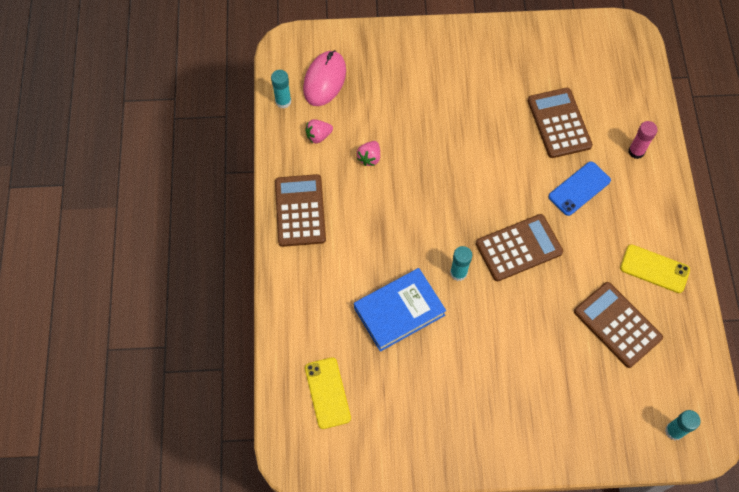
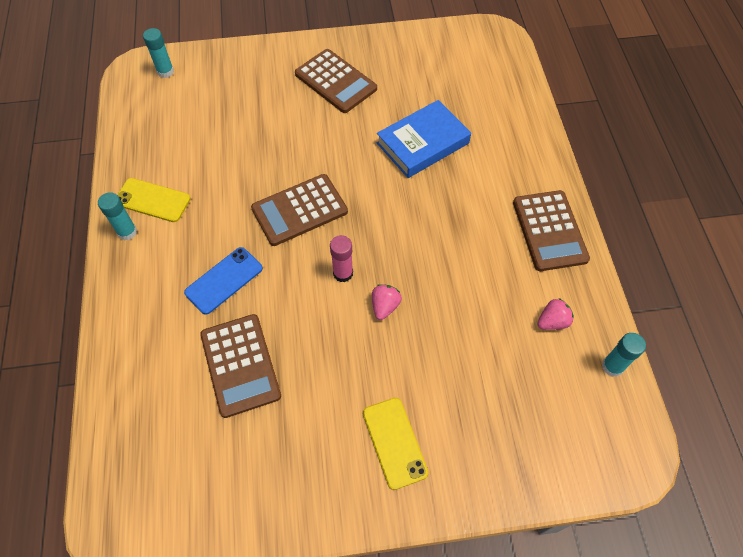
camera: 175 degrees right, 5 degrees down
pink mouse [303,50,346,106] -> none
yellow phone [305,357,351,429] -> yellow phone moved to [363,398,429,490]
pink strawberry [357,141,380,166] -> pink strawberry moved to [372,284,402,320]
turquoise glue stick [450,246,472,281] -> turquoise glue stick moved to [98,192,137,240]
brown calculator [574,282,663,368] -> brown calculator moved to [295,49,377,113]
pink glue stick [628,121,658,159] -> pink glue stick moved to [330,235,353,282]

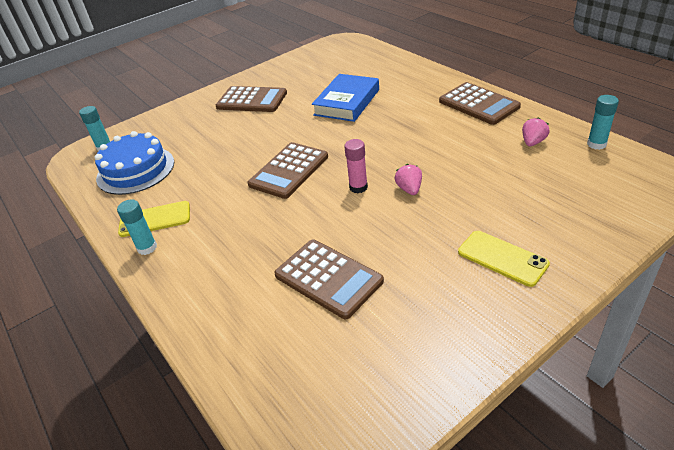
camera: 25 degrees left, 20 degrees down
blue phone [184,247,263,314] -> none
none -> blue cake [95,131,174,195]

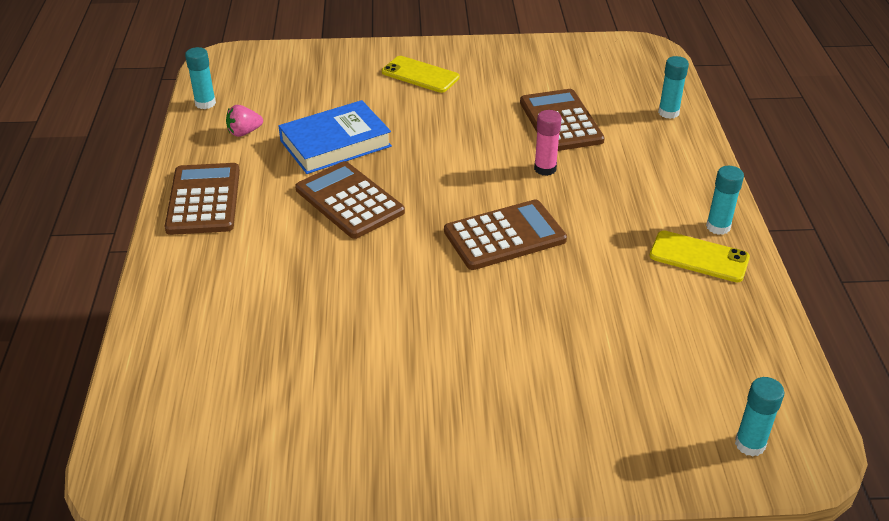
camera: 150 degrees left, 0 degrees up
blue cake [95,131,174,195] -> none
brown calculator [216,86,287,112] -> brown calculator moved to [295,161,405,239]
blue book [312,74,379,122] -> blue book moved to [278,100,392,174]
pink glue stick [344,139,368,193] -> pink glue stick moved to [534,110,562,176]
pink strawberry [395,164,422,195] -> none
yellow phone [458,231,550,287] -> yellow phone turned 45 degrees counterclockwise [382,56,460,93]
none -> turquoise glue stick [658,56,689,119]

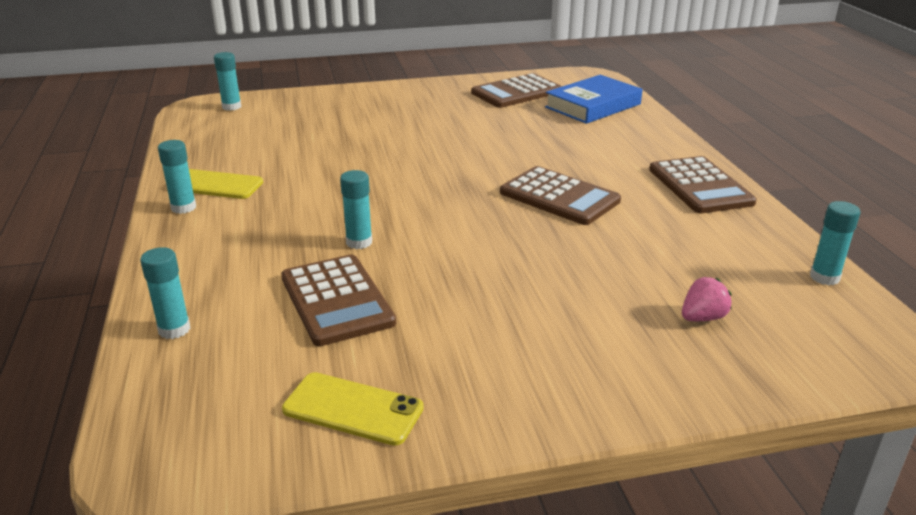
camera: 170 degrees right, 10 degrees down
pink strawberry [226,105,263,137] -> pink strawberry moved to [682,277,732,321]
blue book [278,100,392,174] -> blue book moved to [545,75,643,124]
yellow phone [382,56,460,93] -> yellow phone moved to [282,372,424,446]
brown calculator [444,199,567,270] -> brown calculator moved to [471,73,562,108]
pink glue stick [534,110,562,176] -> turquoise glue stick [340,170,372,249]

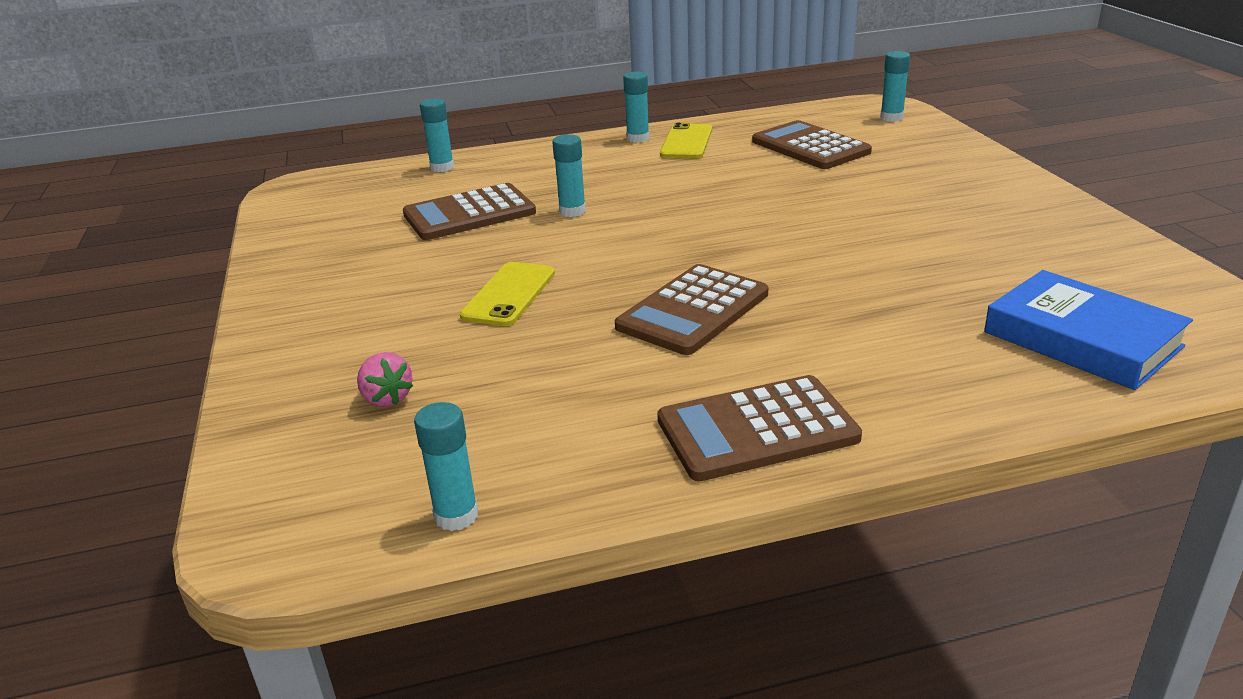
camera: 90 degrees right, 0 degrees up
yellow phone [282,372,424,446] -> yellow phone moved to [460,262,555,326]
brown calculator [471,73,562,108] -> brown calculator moved to [752,120,872,169]

